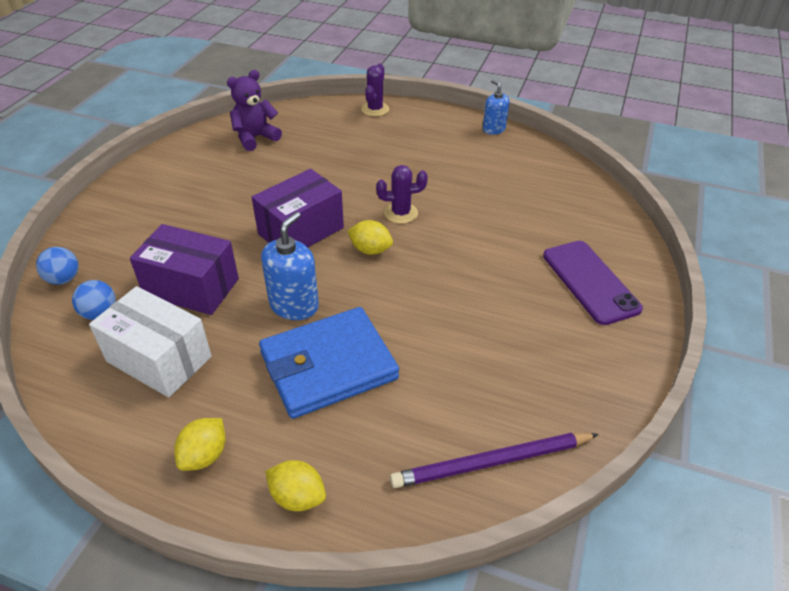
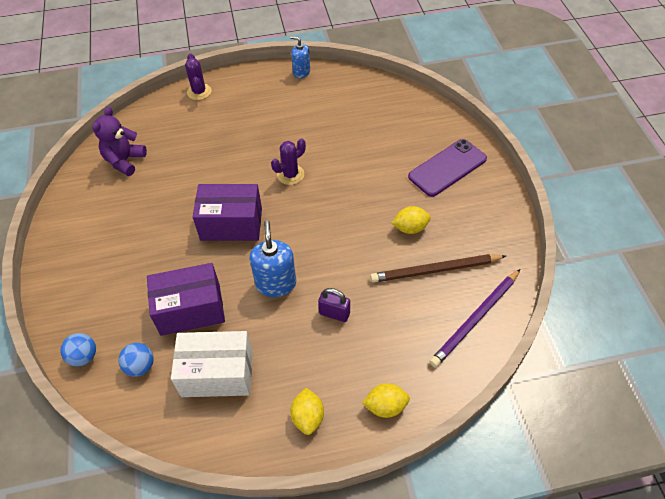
camera: 30 degrees left, 10 degrees up
purple box [252,169,344,247] -> purple box turned 75 degrees clockwise [193,184,262,241]
blue wallet [259,307,399,419] -> purple padlock [318,288,350,322]
yellow lemon [347,220,393,255] -> yellow lemon moved to [392,206,431,234]
purple phone [543,241,643,325] -> purple phone turned 75 degrees counterclockwise [408,139,487,197]
none -> brown pencil [370,254,506,283]

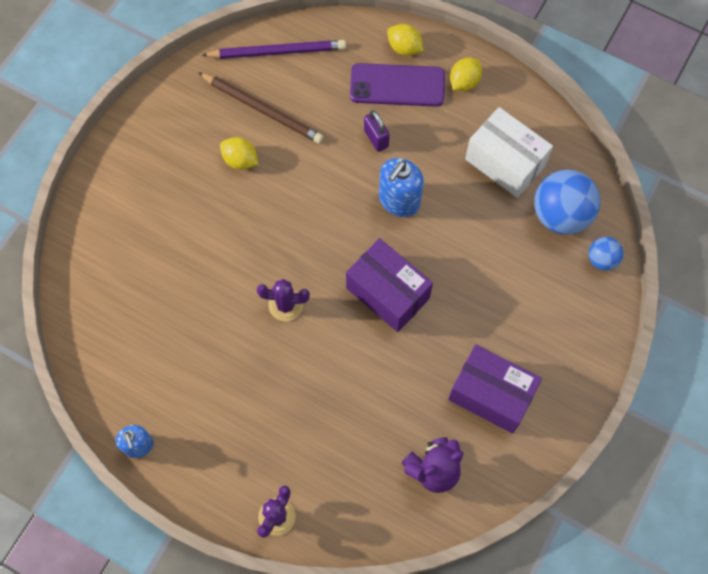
camera: 140 degrees left, 15 degrees up
blue ball [119,343,154,377] -> blue ball [534,170,600,235], size x1.92
purple box [147,263,225,336] -> purple box moved to [448,345,542,434]
purple phone [408,139,487,197] -> purple phone moved to [350,63,445,107]

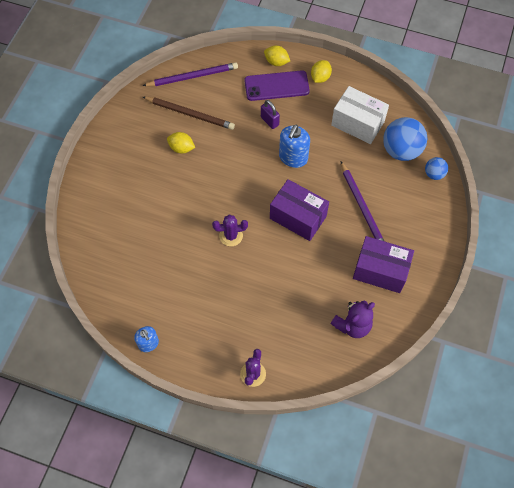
camera: 10 degrees left, 5 degrees down
none -> purple pencil [341,162,384,241]

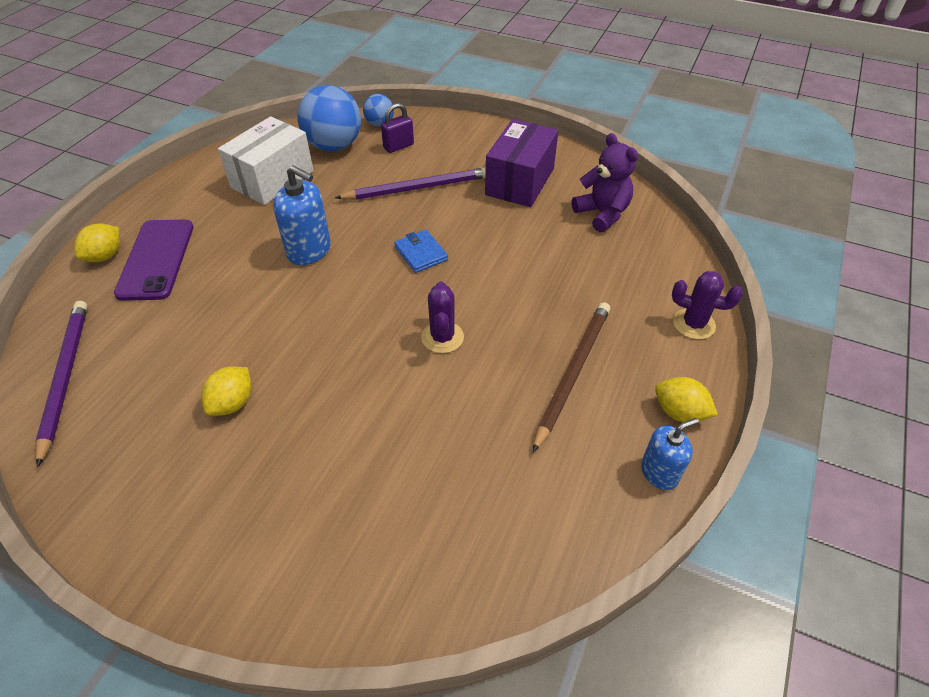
camera: 85 degrees left, 15 degrees down
brown pencil [143,97,235,130] -> brown pencil moved to [533,302,610,453]
purple padlock [261,100,280,129] -> purple padlock moved to [381,103,414,153]
purple box [270,179,329,241] -> blue wallet [394,230,448,273]
yellow lemon [311,60,332,83] -> yellow lemon moved to [655,377,718,422]

